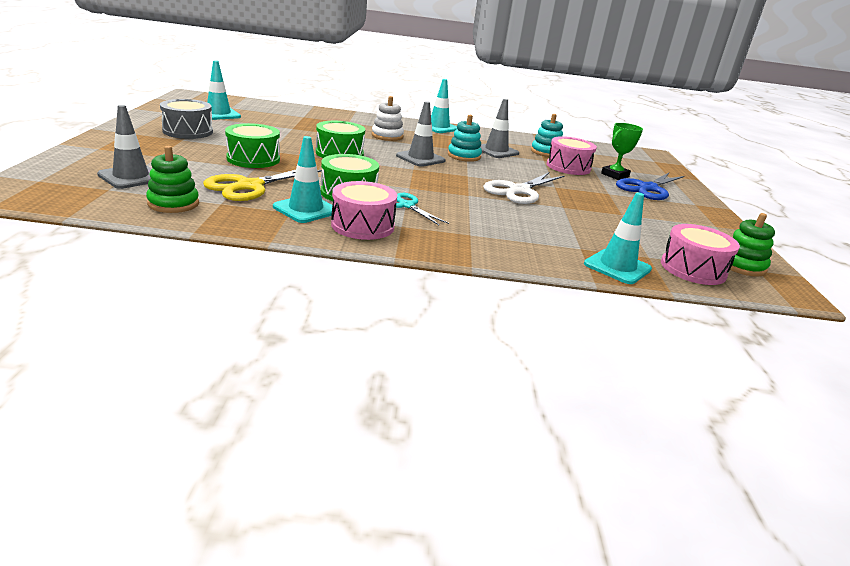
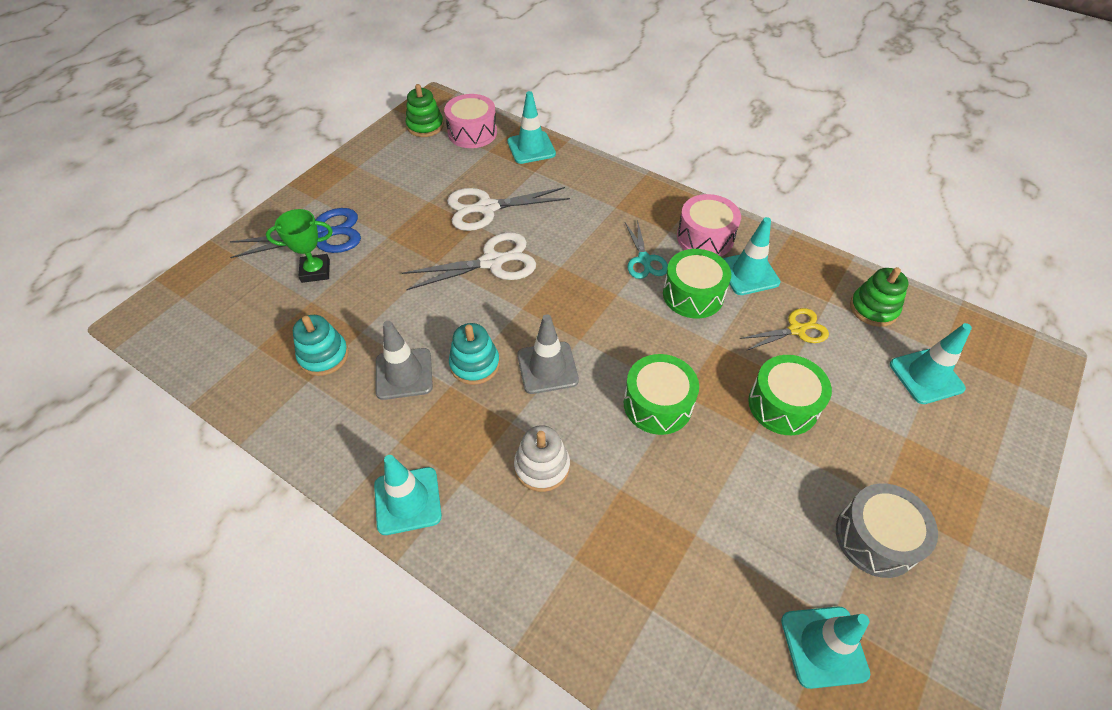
camera: 145 degrees left, 25 degrees up
grey traffic cone [97,105,152,189] -> turquoise traffic cone [890,323,972,404]
yellow scissors [203,170,322,201] -> yellow scissors [740,308,829,351], size x0.63
pink drum [547,136,597,175] -> none
none -> white scissors [447,187,570,231]

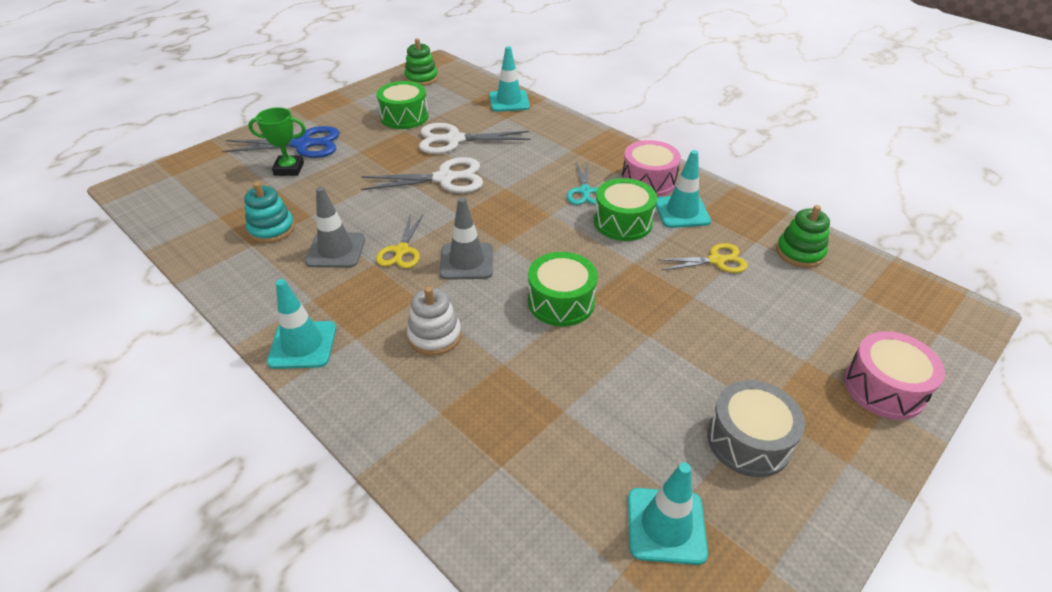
camera: 10 degrees right, 10 degrees down
pink drum [444,94,497,148] -> pink drum moved to [844,331,945,420]
turquoise stacking toy [449,323,500,385] -> yellow scissors [376,214,423,268]
green drum [748,355,832,435] -> green drum moved to [377,81,429,129]
turquoise traffic cone [890,323,972,404] -> none

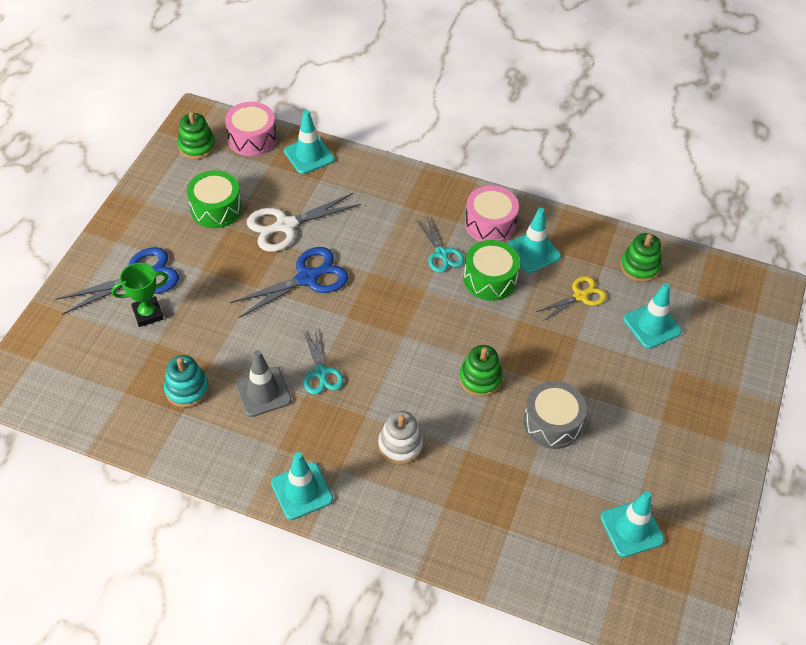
camera: 25 degrees left, 10 degrees up
white scissors [361,157,483,193] -> blue scissors [230,247,348,318]
yellow scissors [376,214,423,268] -> turquoise scissors [304,332,344,395]
grey traffic cone [439,197,493,280] -> none
green drum [528,252,598,326] -> green stacking toy [459,345,503,397]
grey drum [707,380,805,477] -> grey drum moved to [523,381,587,449]
pink drum [844,331,945,420] -> pink drum moved to [225,102,277,156]
none -> turquoise traffic cone [623,283,682,349]

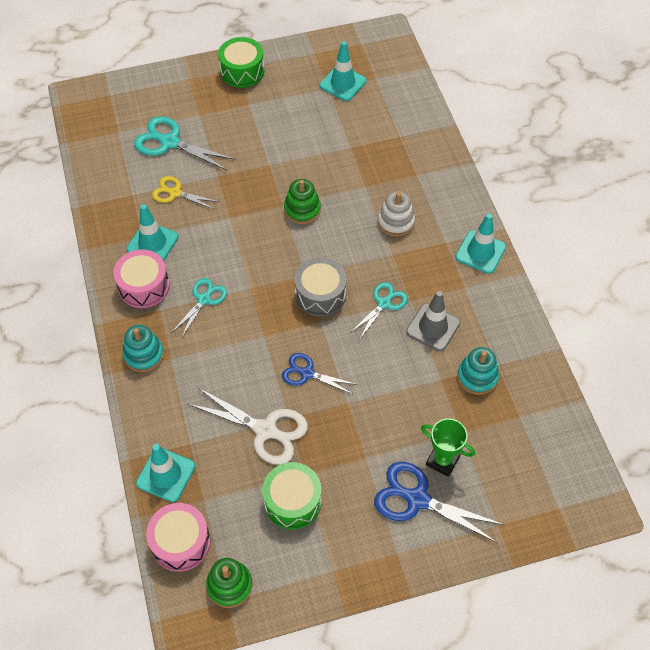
camera: 125 degrees left, 5 degrees up
blue scissors [230,247,348,318] -> blue scissors [282,353,358,394], size x0.63
green drum [464,240,520,301] -> green drum moved to [218,37,264,88]
grey drum [523,381,587,449] -> grey drum moved to [294,257,347,317]
green stacking toy [620,233,662,282] -> none
turquoise traffic cone [623,283,682,349] -> turquoise scissors [134,116,236,170]
none -> turquoise stacking toy [123,325,164,372]

